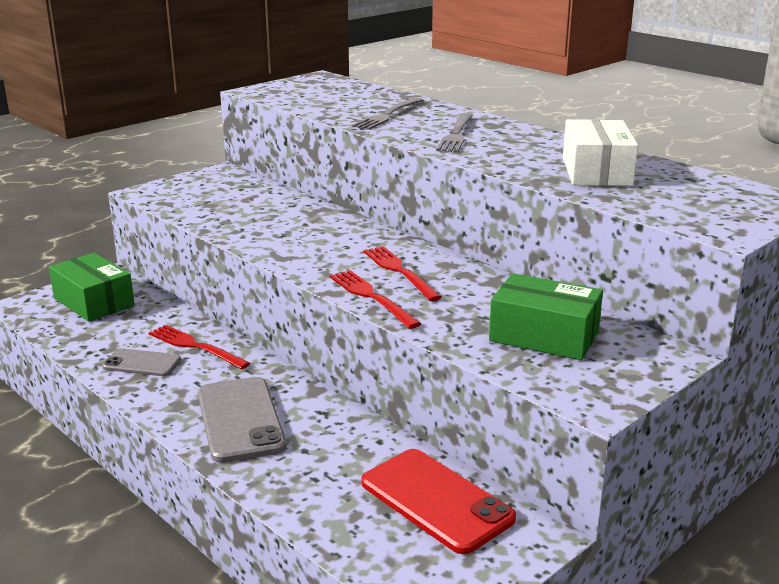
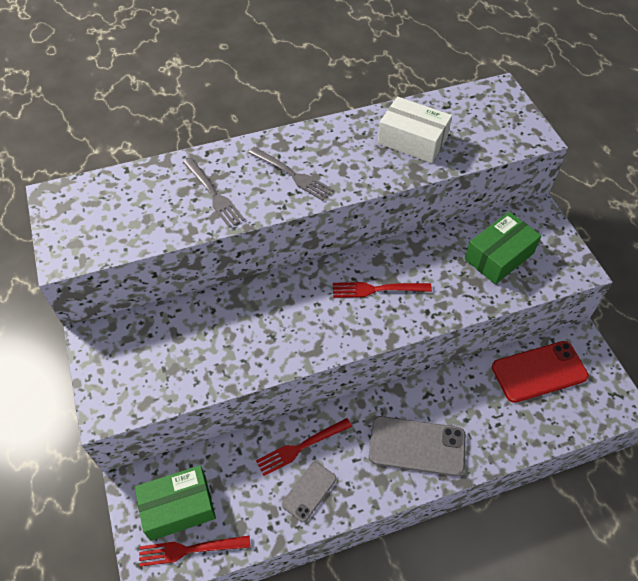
camera: 65 degrees left, 30 degrees up
red fork [330,270,421,329] -> red fork moved to [139,535,250,567]

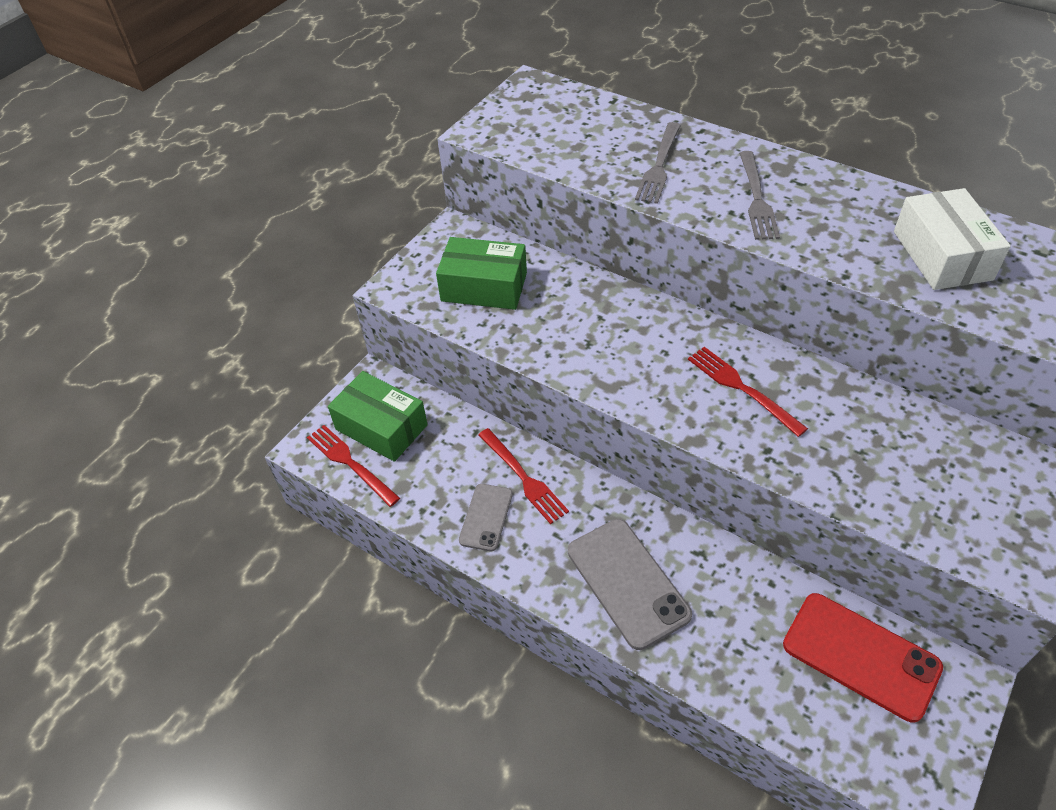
camera: 55 degrees right, 5 degrees down
red fork [256,418,352,476] -> red fork turned 150 degrees counterclockwise [478,428,569,524]
grey phone [282,462,336,522] -> grey phone turned 75 degrees counterclockwise [459,484,513,551]
green box [464,212,541,285] -> green box moved to [436,237,527,310]

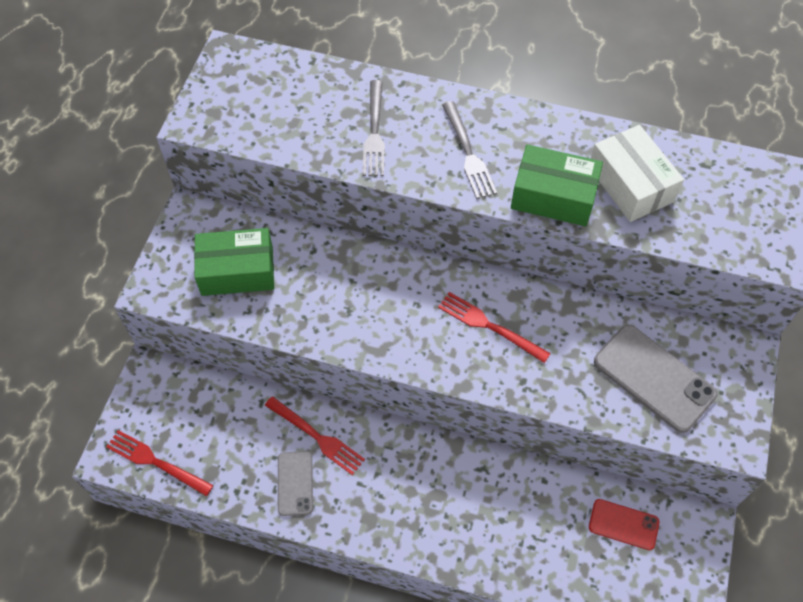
camera: 20 degrees left, 10 degrees up
green box [328,371,428,462] -> green box moved to [511,144,603,226]
grey phone [568,519,692,650] -> grey phone moved to [594,325,717,433]
red phone [783,593,943,722] -> red phone [589,499,659,550], size x0.58

